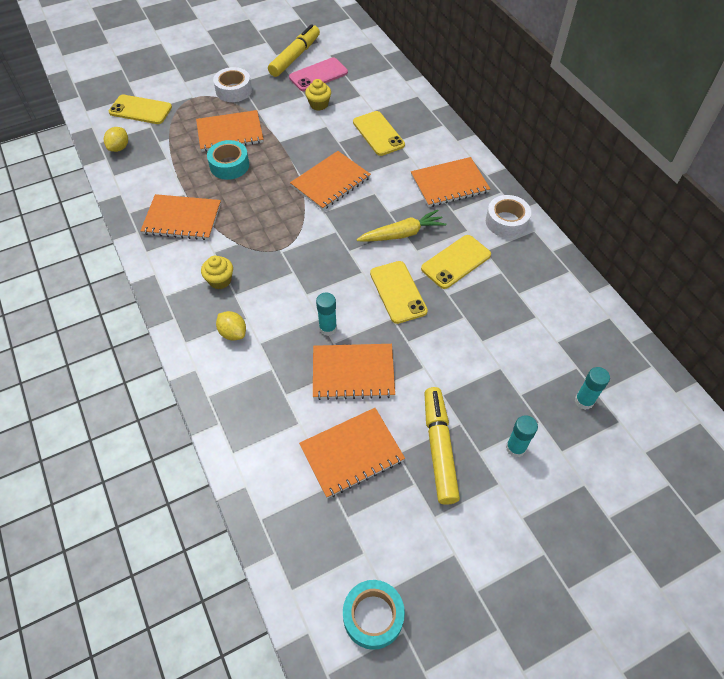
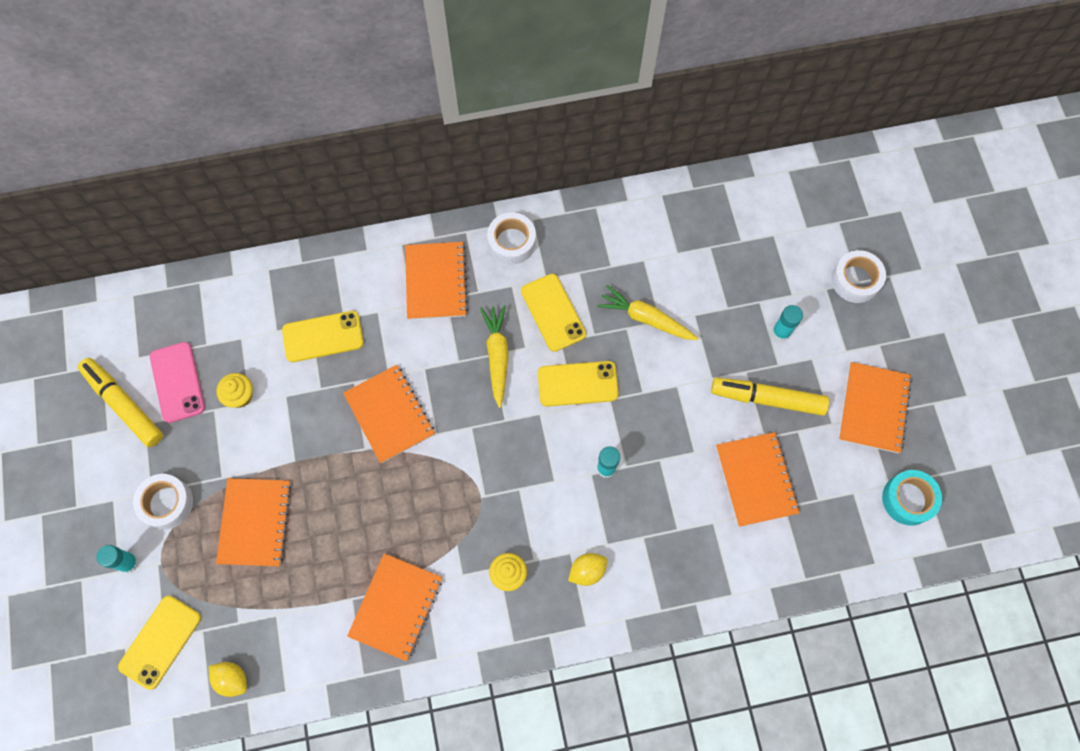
camera: 75 degrees left, 15 degrees up
turquoise tape [207,140,249,180] -> none
orange notebook [313,344,395,400] -> orange notebook moved to [839,362,912,453]
turquoise glue stick [575,367,610,410] -> turquoise glue stick moved to [96,545,139,573]
none -> yellow carrot [597,285,699,340]
none -> white tape [831,250,886,303]

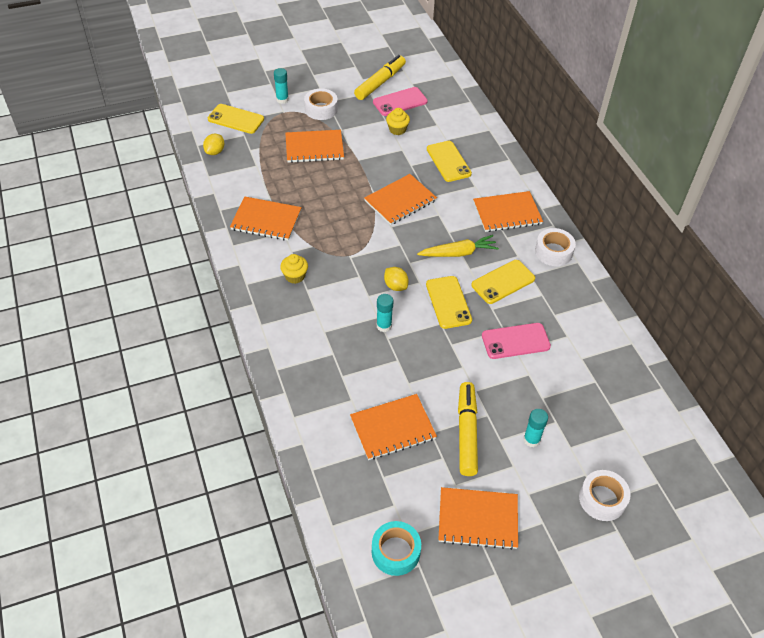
camera: 80 degrees right, 20 degrees down
yellow lemon [568,553,607,586] -> yellow lemon moved to [384,267,409,291]
yellow carrot [597,285,699,340] -> pink phone [482,323,551,359]

